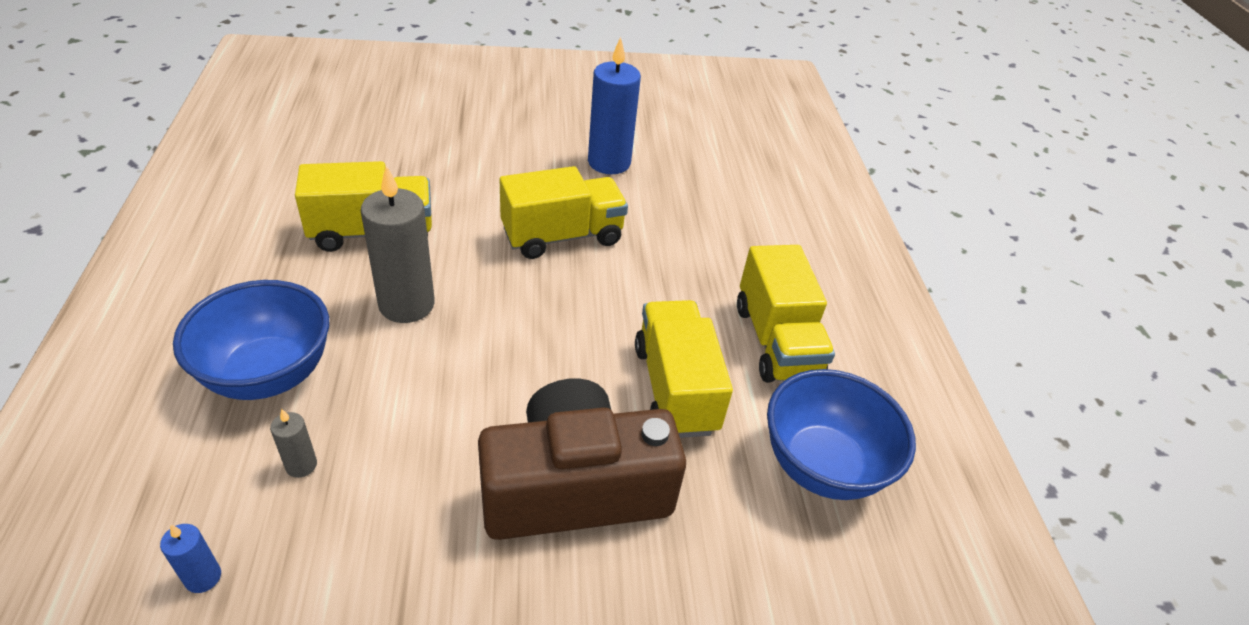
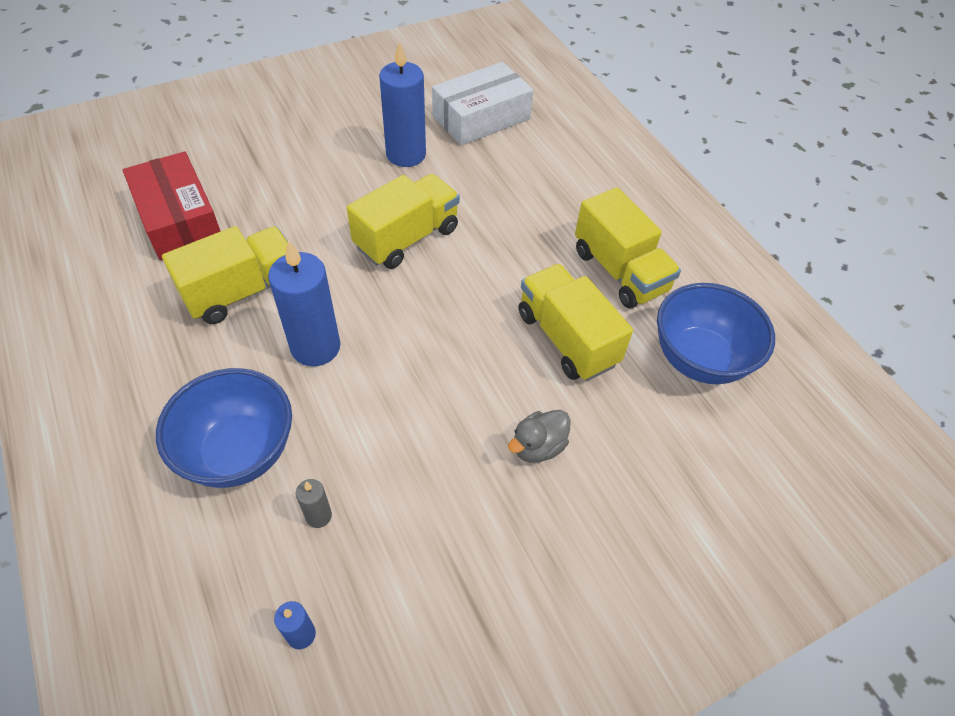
camera: 20 degrees left, 10 degrees up
grey candle [361,165,435,323] -> blue candle [268,240,341,366]
brown camera [478,379,686,540] -> grey duck [508,410,571,463]
none -> red box [123,151,221,261]
none -> white box [432,62,534,146]

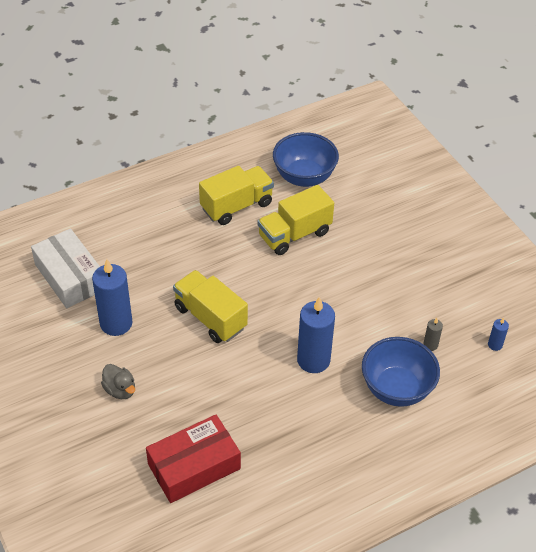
camera: 90 degrees left, 5 degrees down
yellow truck [162,226,288,324] -> none
grey duck [508,410,571,463] -> grey duck moved to [101,364,135,399]

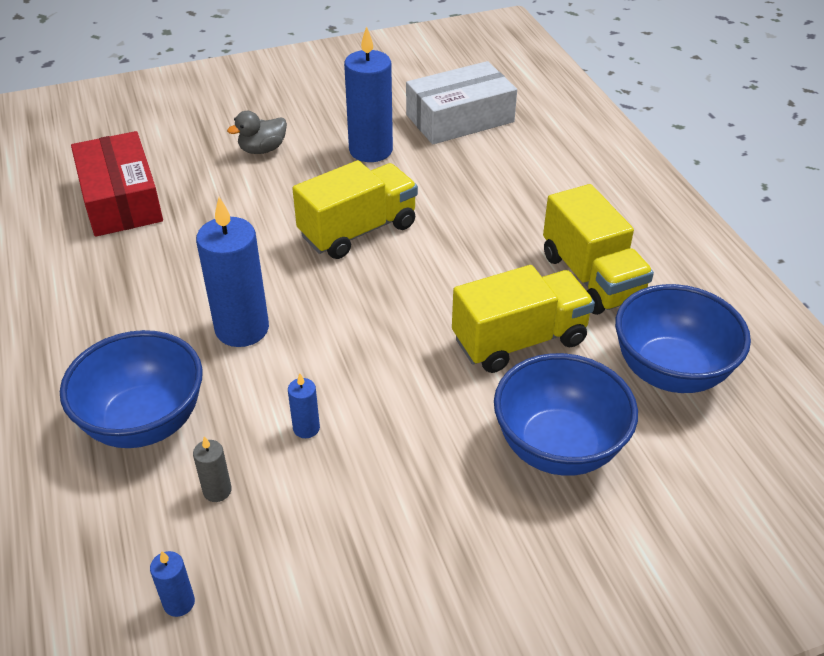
camera: 100 degrees right, 5 degrees down
yellow truck [258,185,334,255] -> yellow truck turned 90 degrees clockwise [452,265,595,373]
none -> blue candle [288,373,320,438]
none -> blue bowl [494,353,638,476]

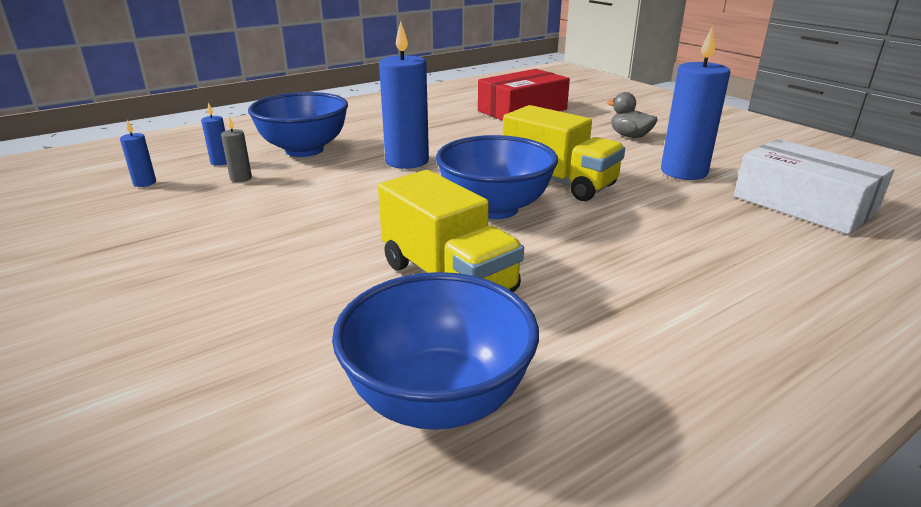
camera: 75 degrees right, 15 degrees down
blue candle [288,373,320,438] -> blue candle moved to [201,103,227,166]
blue bowl [494,353,638,476] -> blue bowl moved to [436,135,558,219]
yellow truck [543,184,654,315] -> none

